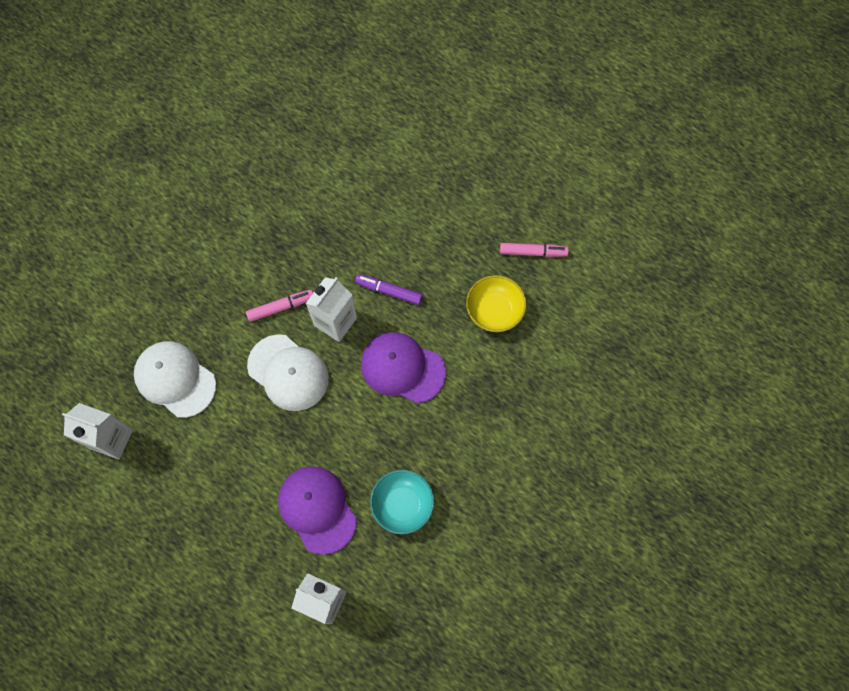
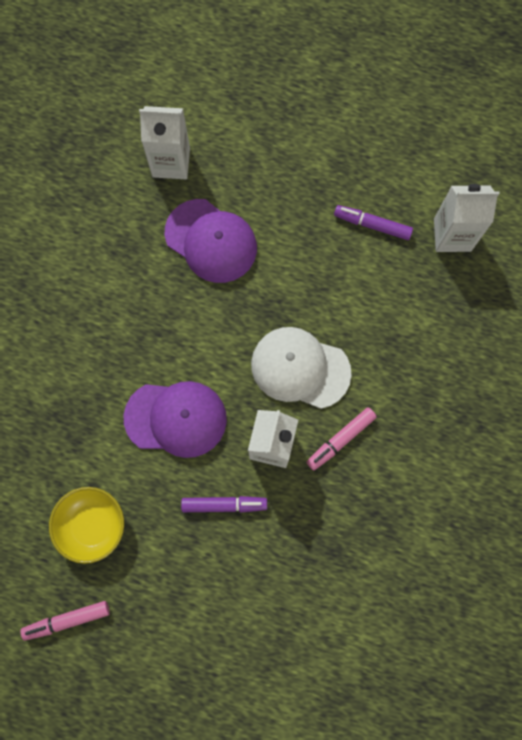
camera: 160 degrees right, 5 degrees up
white cap [134,341,216,418] -> none
turquoise bowl [370,470,434,534] -> none
none -> purple marker [334,205,413,240]

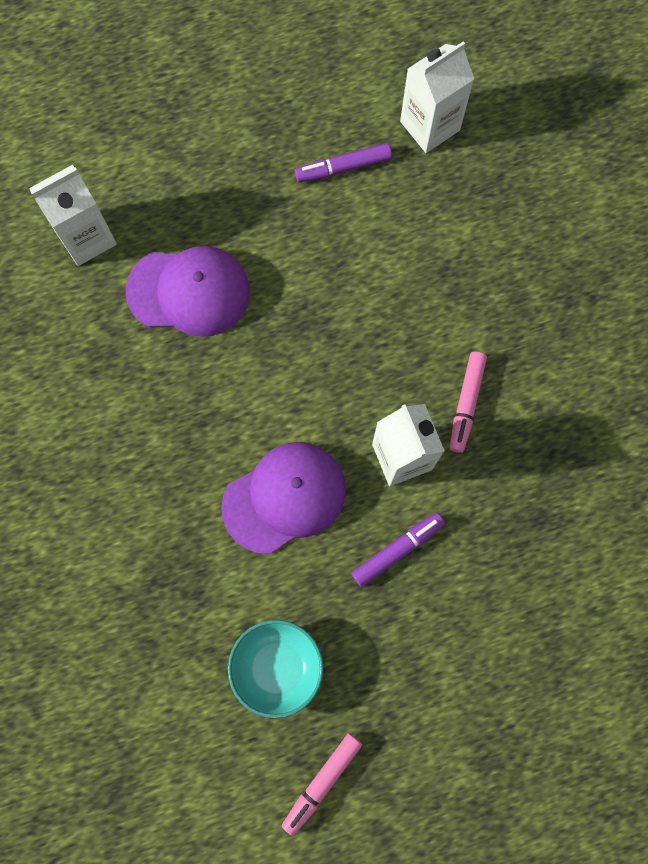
camera: 35 degrees left, 0 degrees up
yellow bowl [49,487,124,564] -> turquoise bowl [228,620,324,718]
white cap [251,327,352,409] -> none

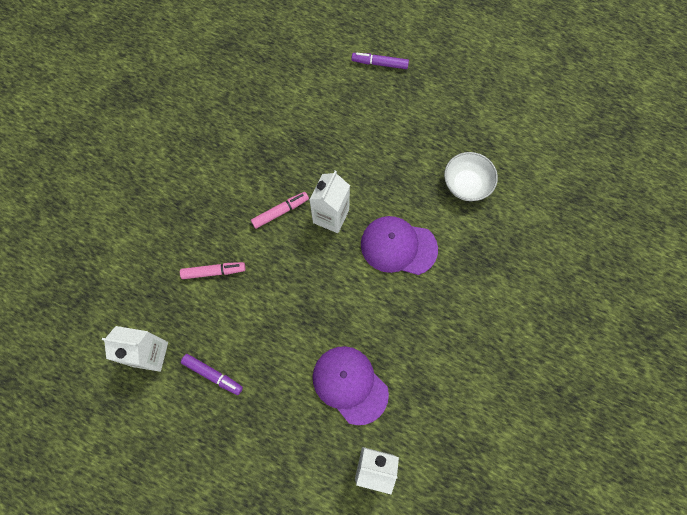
camera: 135 degrees left, 5 degrees down
turquoise bowl [228,620,324,718] -> white bowl [444,152,498,201]
pink marker [282,733,362,836] -> pink marker moved to [180,262,246,279]
purple marker [351,513,445,587] -> purple marker moved to [352,52,409,69]

